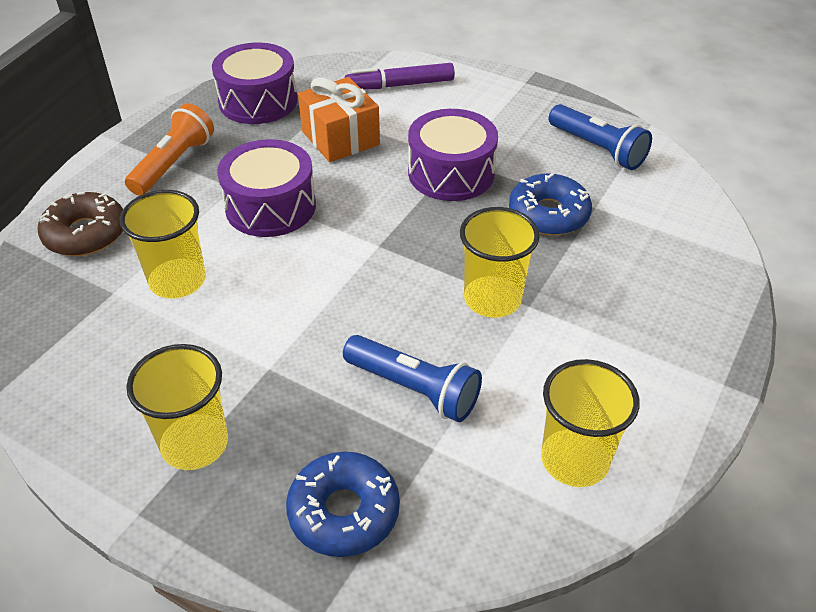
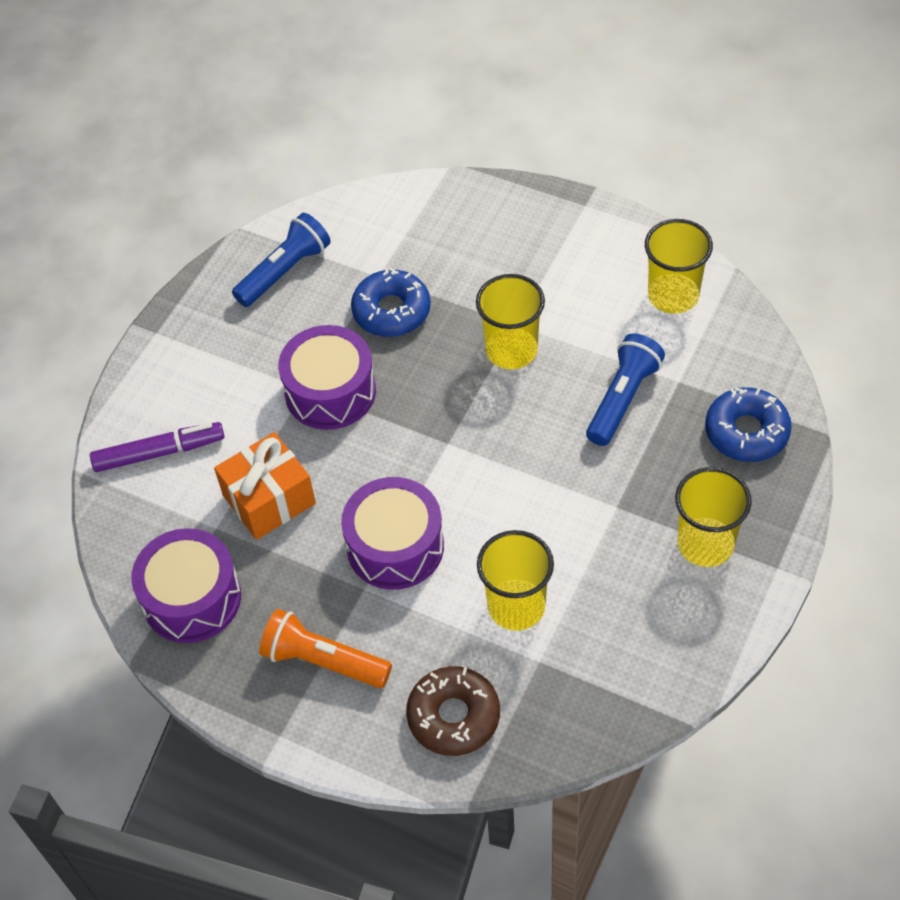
camera: 90 degrees left, 10 degrees up
purple marker [345,63,455,90] -> purple marker turned 90 degrees counterclockwise [90,422,225,472]

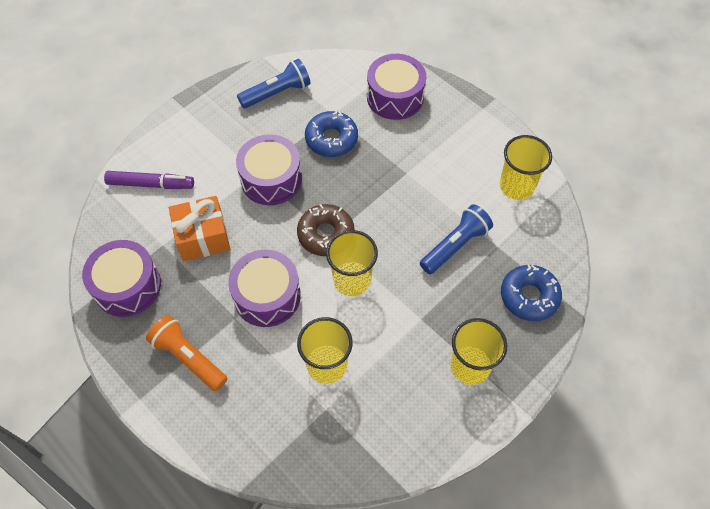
camera: 15 degrees right, 5 degrees up
brown donut [406,666,500,756] -> brown donut moved to [297,204,355,256]
yellow cup [476,274,545,369] -> yellow cup moved to [326,230,378,296]
none -> purple drum [367,54,426,120]

